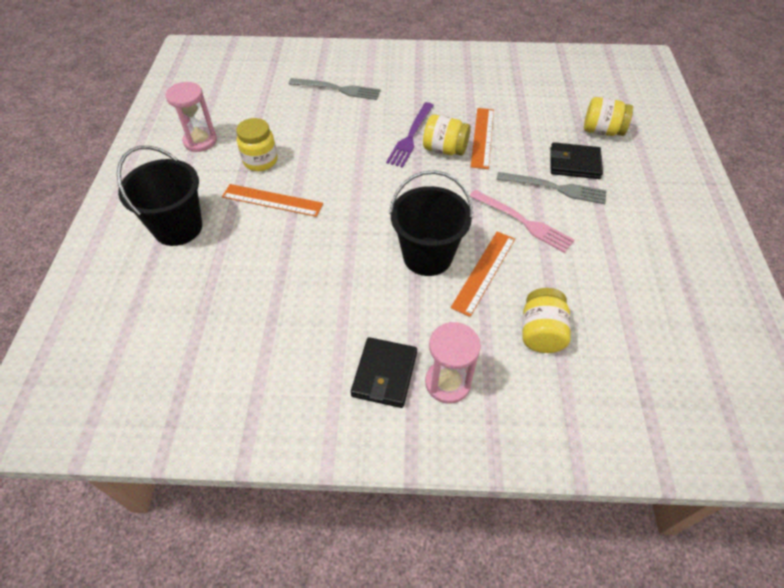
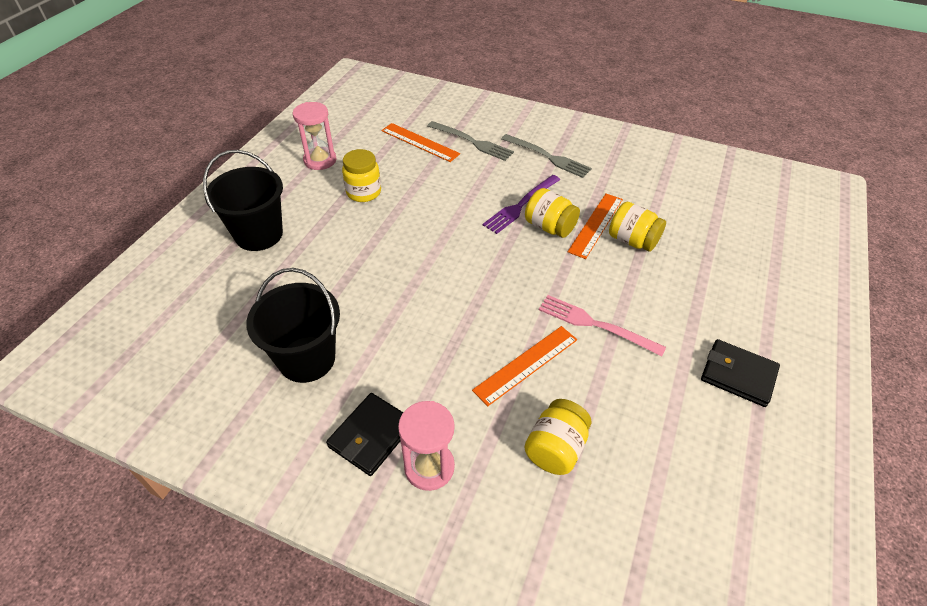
camera: 20 degrees right, 5 degrees down
orange ruler [222,184,323,217] -> orange ruler moved to [381,123,460,162]
black bucket [389,170,473,276] -> black bucket moved to [246,268,340,383]
pink fork [469,190,574,253] -> pink fork turned 150 degrees clockwise [539,295,666,357]
grey fork [496,172,607,204] -> grey fork moved to [501,134,592,178]
black wallet [550,142,603,179] -> black wallet moved to [701,339,780,407]
yellow jar [584,97,633,136] -> yellow jar moved to [609,202,666,252]

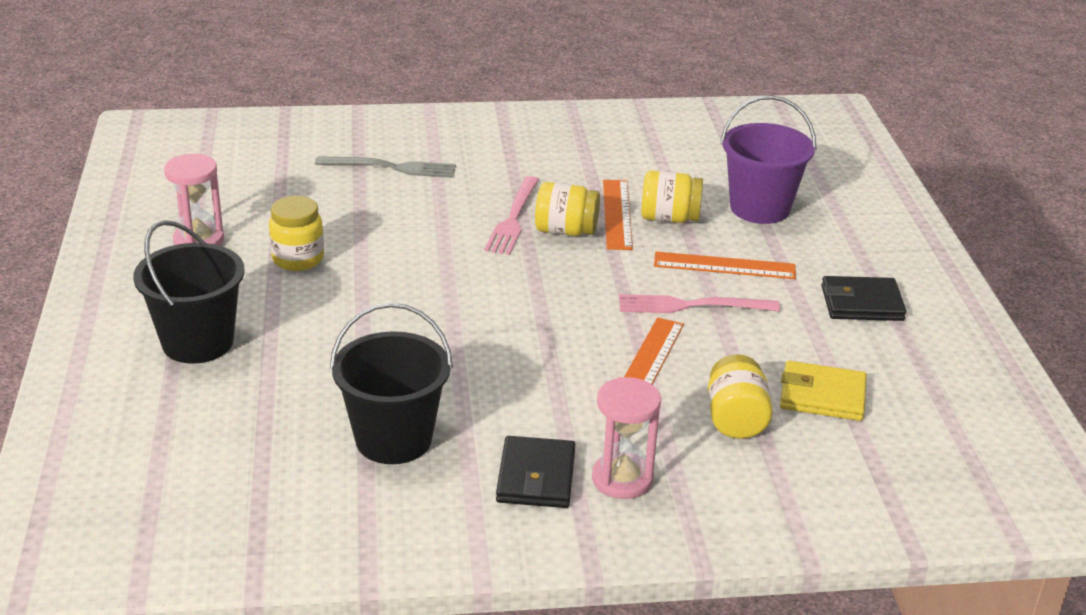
camera: 30 degrees left, 15 degrees down
orange ruler [381,123,460,162] -> orange ruler moved to [654,251,796,279]
purple fork [483,175,560,234] -> pink fork [485,176,539,255]
grey fork [501,134,592,178] -> none
none -> purple bucket [721,95,816,224]
none -> yellow wallet [780,361,867,421]

